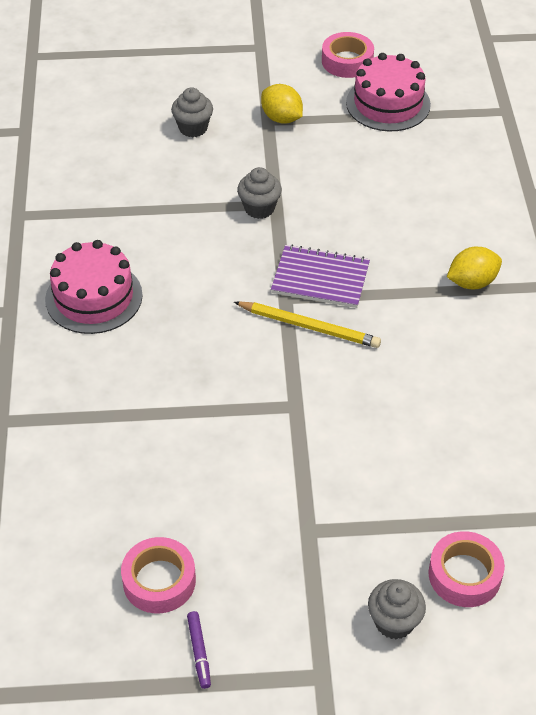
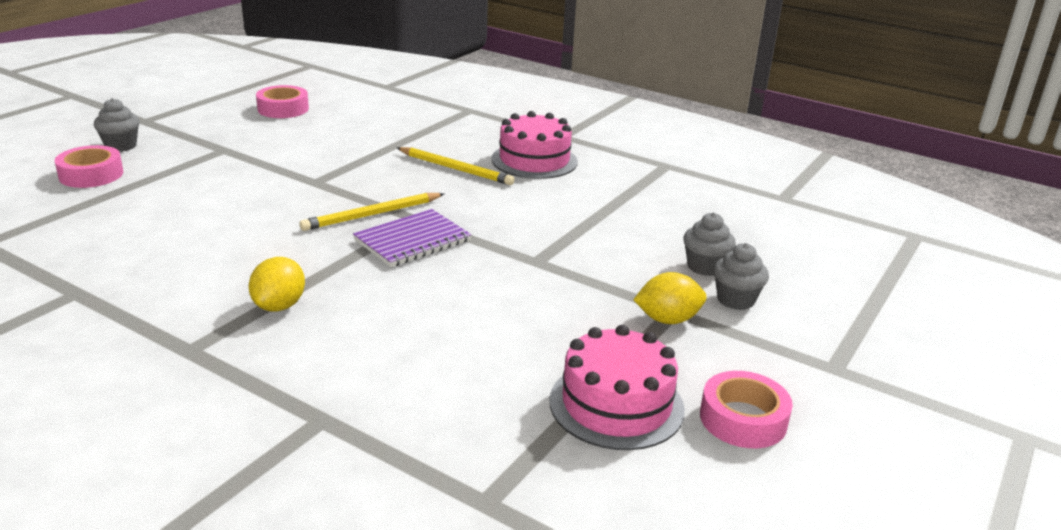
camera: 125 degrees right, 20 degrees down
purple marker [187,611,211,689] -> none
grey cupcake [237,167,282,219] -> grey cupcake moved to [713,243,769,310]
none -> yellow pencil [397,147,515,185]

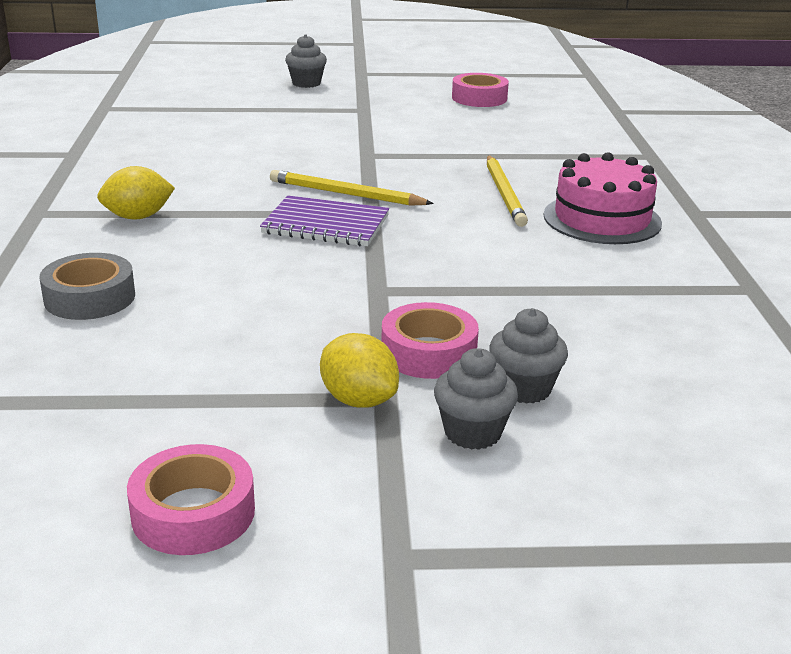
camera: 55 degrees right, 0 degrees up
pink tape [55,145,123,188] -> pink tape moved to [382,302,479,379]
pink cake [550,325,685,450] -> none
none -> grey tape [39,253,135,320]

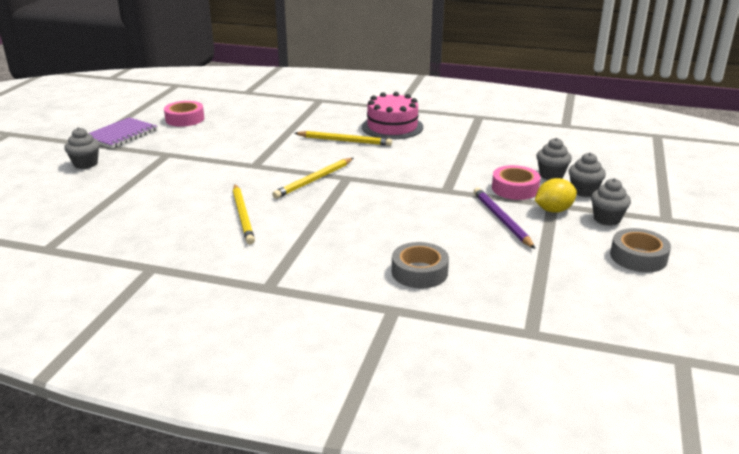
camera: 70 degrees left, 0 degrees up
yellow lemon [97,166,175,220] -> none
pink tape [127,444,255,555] -> grey tape [610,228,671,272]
purple notebook [260,195,389,246] -> purple notebook moved to [89,117,157,148]
none -> yellow pencil [233,184,255,244]
none -> purple pencil [474,188,535,249]
none -> grey cupcake [591,178,631,226]

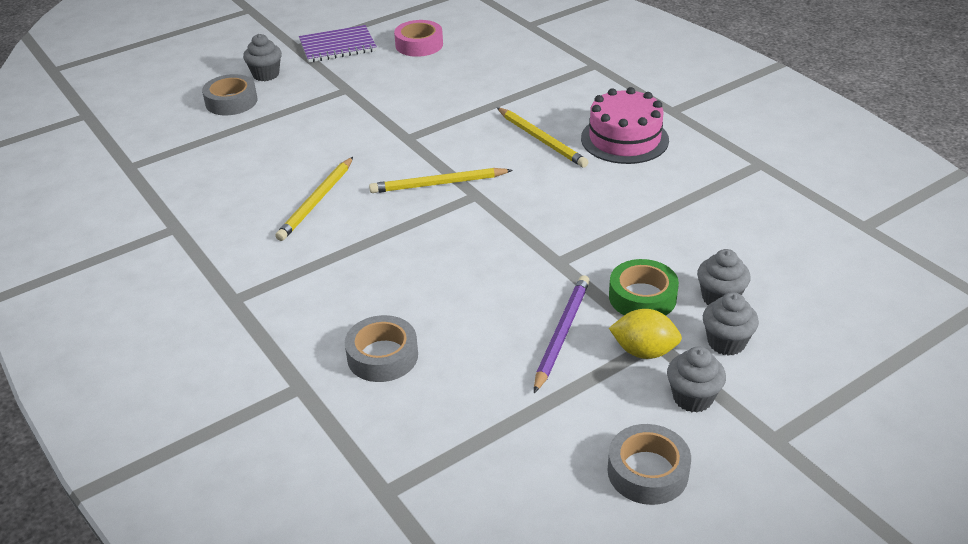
camera: 40 degrees right, 10 degrees up
pink tape [492,165,540,200] -> green tape [609,259,679,315]
none -> grey tape [202,74,257,115]

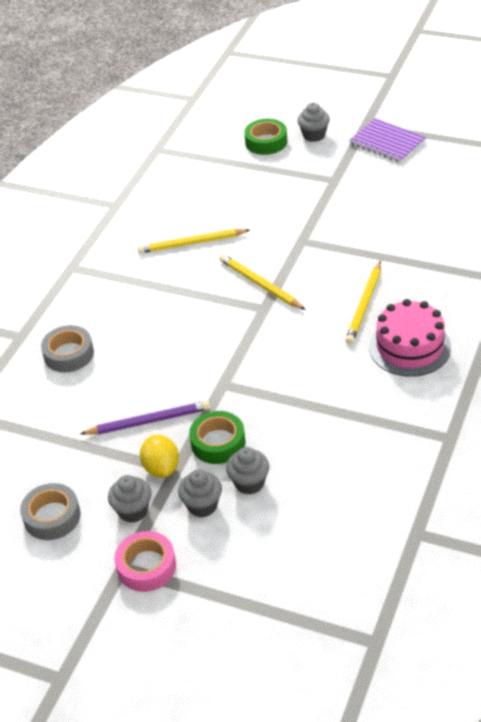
camera: 60 degrees right, 5 degrees up
grey tape [202,74,257,115] -> green tape [244,119,287,155]
pink tape [394,20,443,57] -> pink tape moved to [114,531,176,592]

